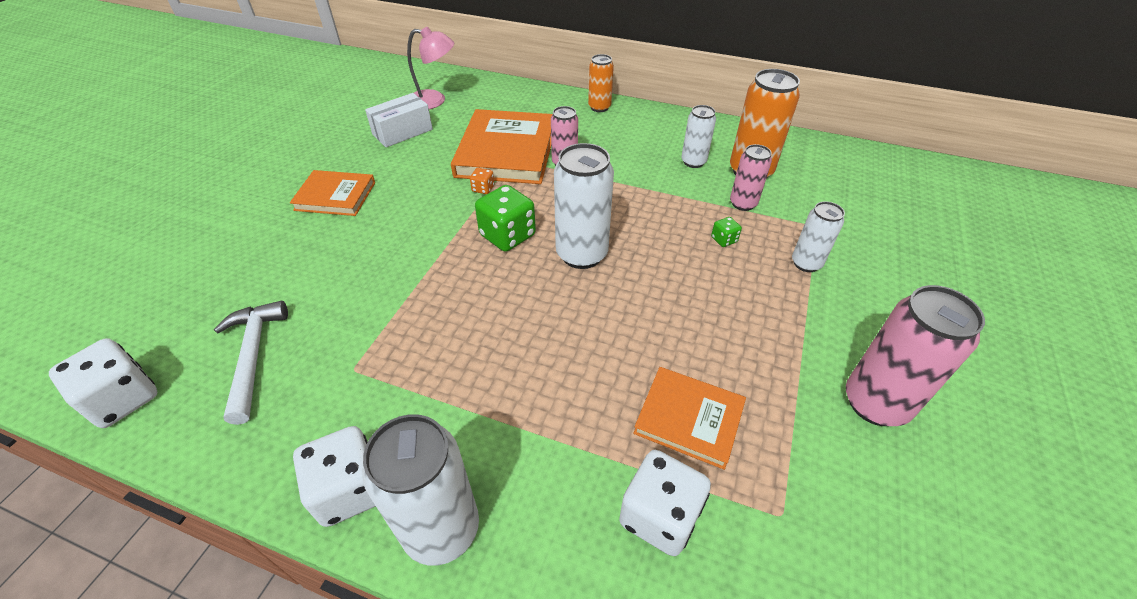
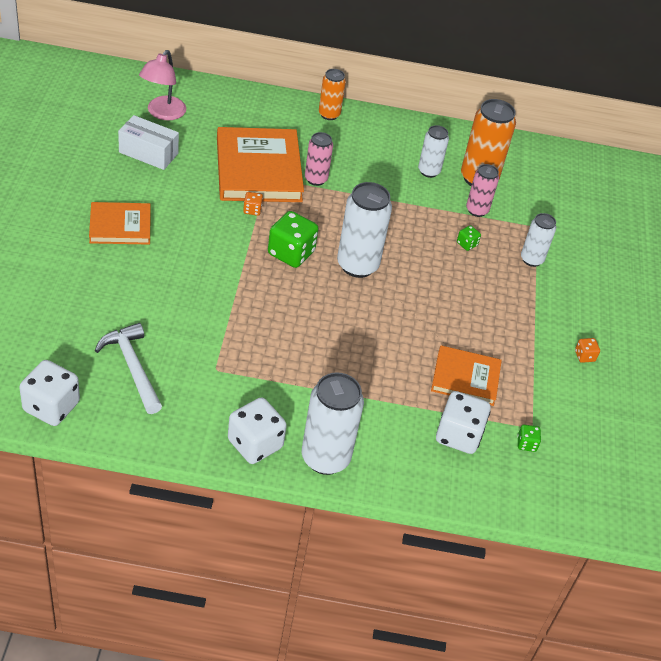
camera: 20 degrees left, 0 degrees up
white box [365,93,433,147] -> white box turned 75 degrees clockwise [118,115,179,170]
pink lamp [407,27,455,109] -> pink lamp turned 120 degrees clockwise [139,50,186,121]
pink can [846,285,985,426] -> orange dice [575,338,600,363]
none -> green dice [517,425,541,452]

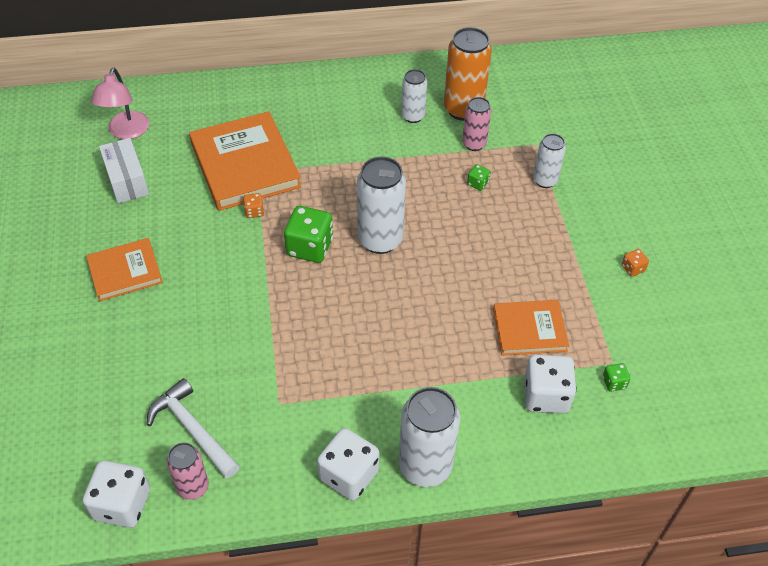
camera: 10 degrees left, 5 degrees up
white box [118,115,179,170] -> white box turned 60 degrees clockwise [99,138,149,203]
pink can [305,132,333,186] -> pink can moved to [167,442,209,500]
orange can [319,69,346,120] -> none

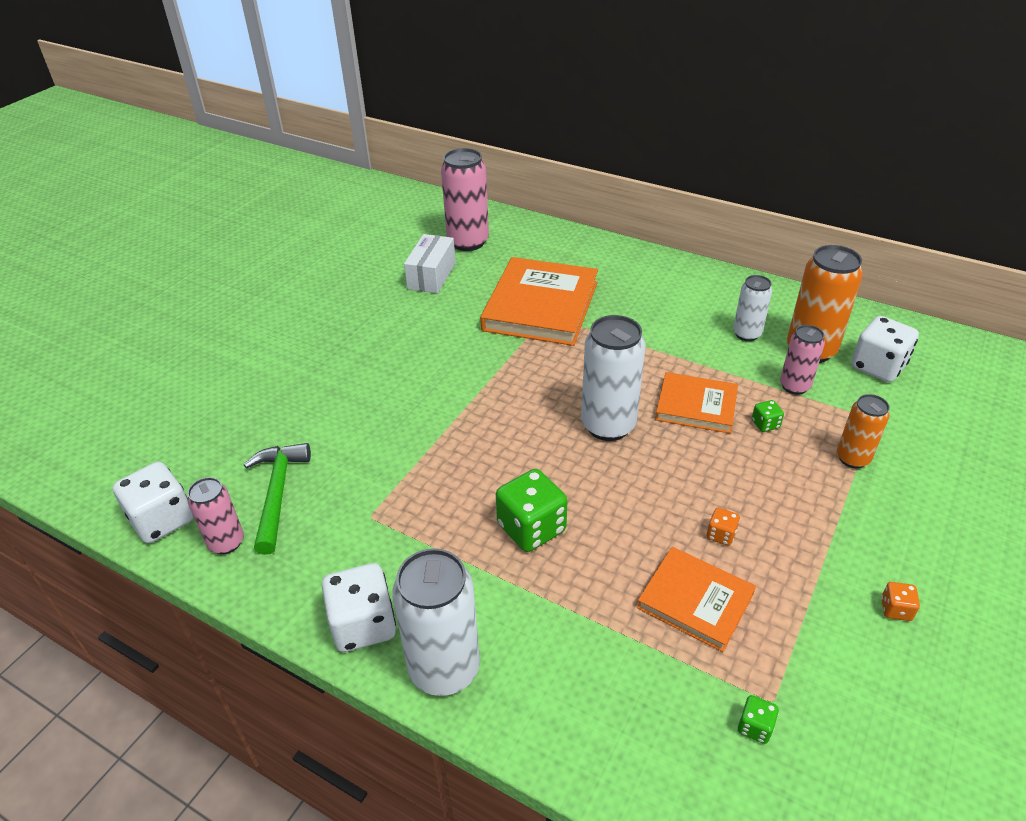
camera: 40 degrees right, 10 degrees down
orange book [86,238,163,301] -> orange book moved to [655,372,738,434]
pink lamp [91,68,149,139] -> pink can [441,148,489,251]
white hammer [147,378,240,478] -> green hammer [244,443,311,555]
orange dice [243,193,264,218] -> orange dice moved to [707,508,740,546]
green dice [284,206,333,263] -> green dice moved to [496,469,567,552]
white dice [524,355,577,413] -> white dice moved to [851,316,919,382]
white can [533,133,566,188] -> orange can [837,394,890,468]

